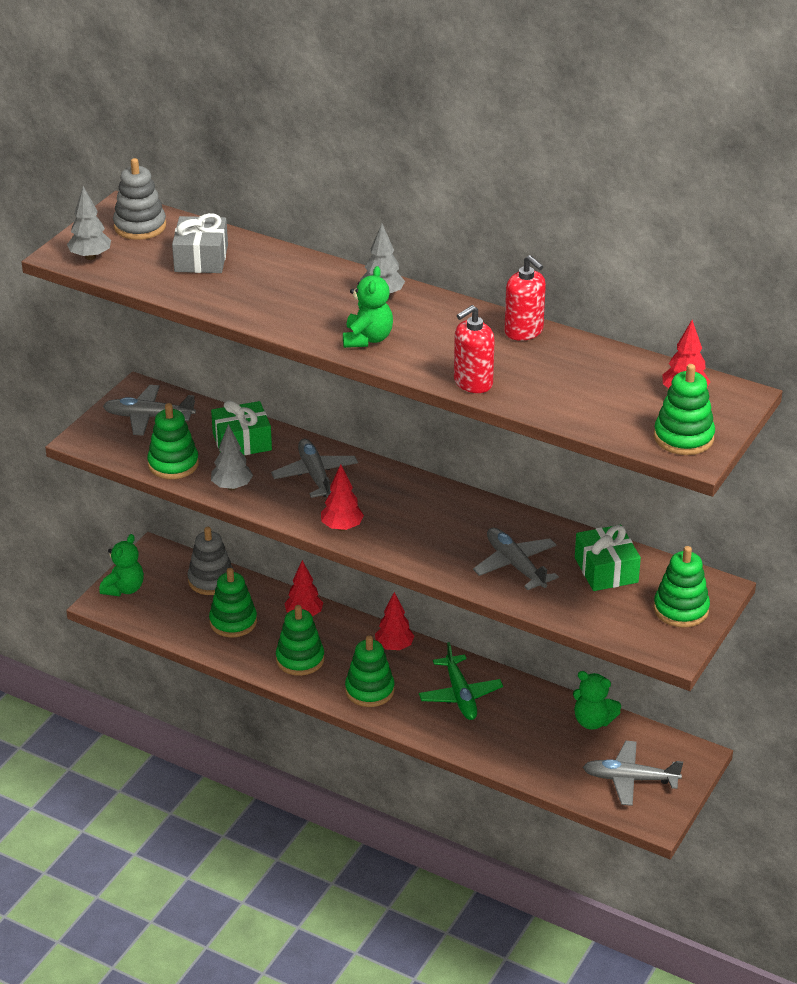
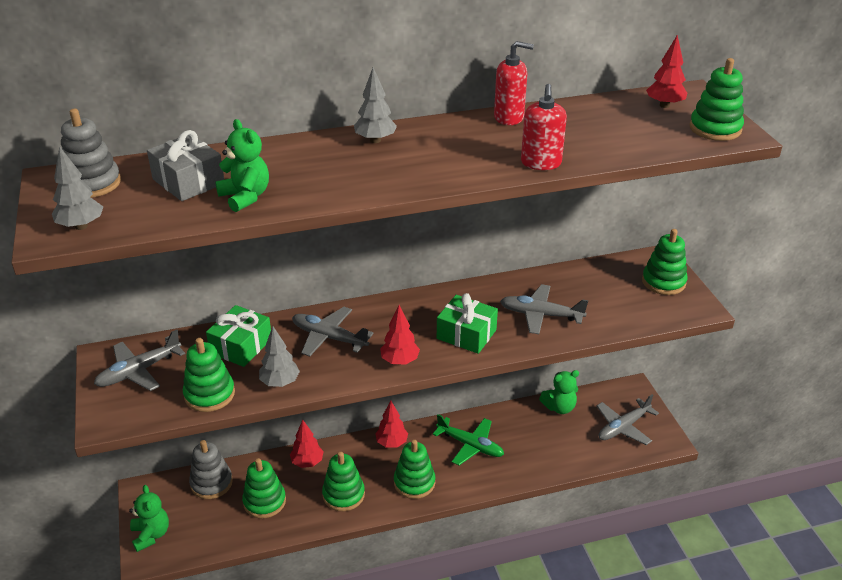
camera: 45 degrees left, 0 degrees up
green teddy bear [343,266,393,348] -> green teddy bear moved to [215,119,269,212]
green gift [575,525,641,591] -> green gift moved to [437,293,498,354]

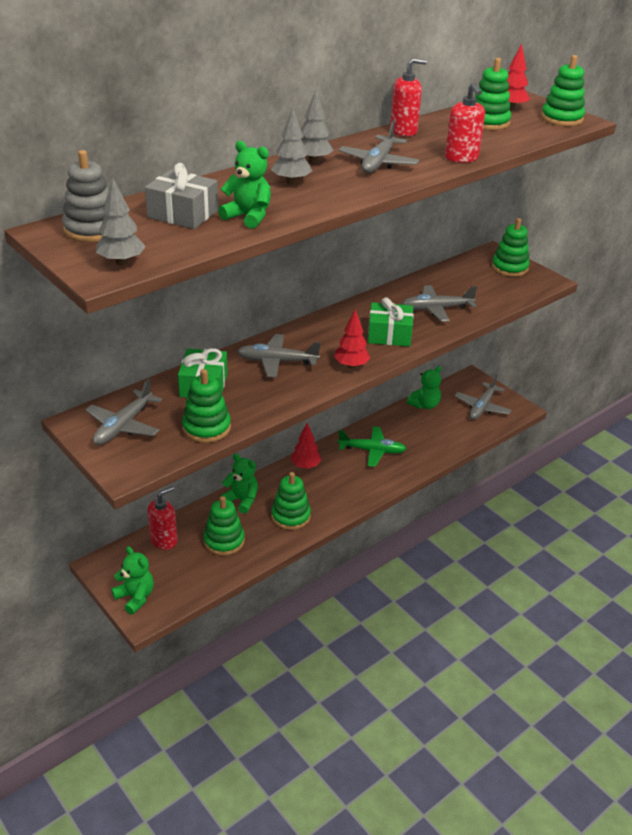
camera: 25 degrees left, 0 degrees up
grey stacking toy [189,440,233,499] -> red soap dispenser [147,486,177,550]
grey tree [259,326,300,387] -> grey tree moved to [271,108,312,184]
red tree [290,420,324,468] -> green teddy bear [220,453,258,514]
green stacking toy [394,440,436,499] -> green stacking toy moved to [475,58,511,130]
none -> grey plane [338,120,419,173]

